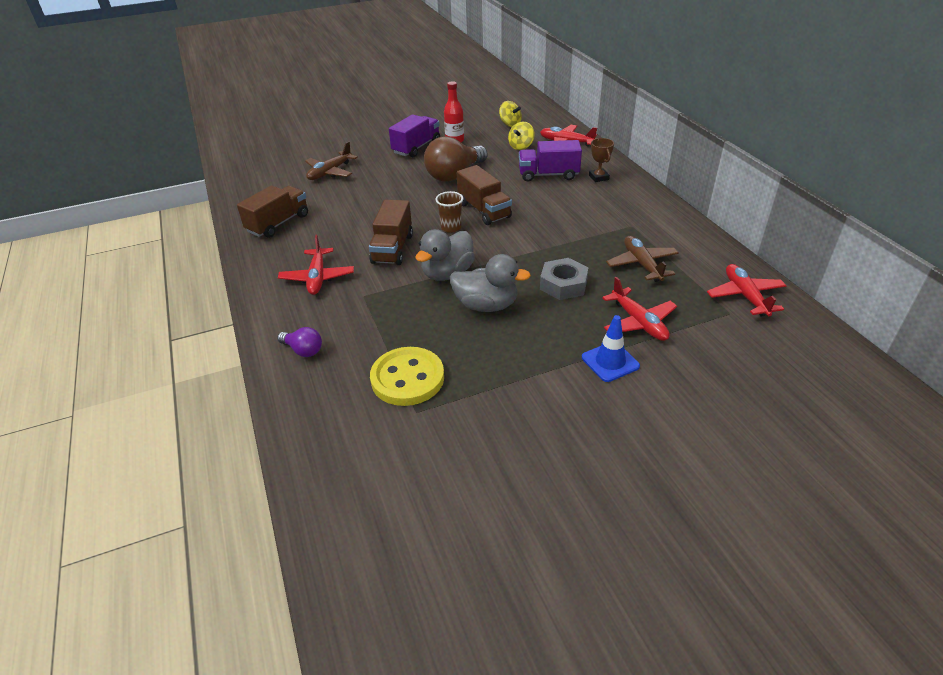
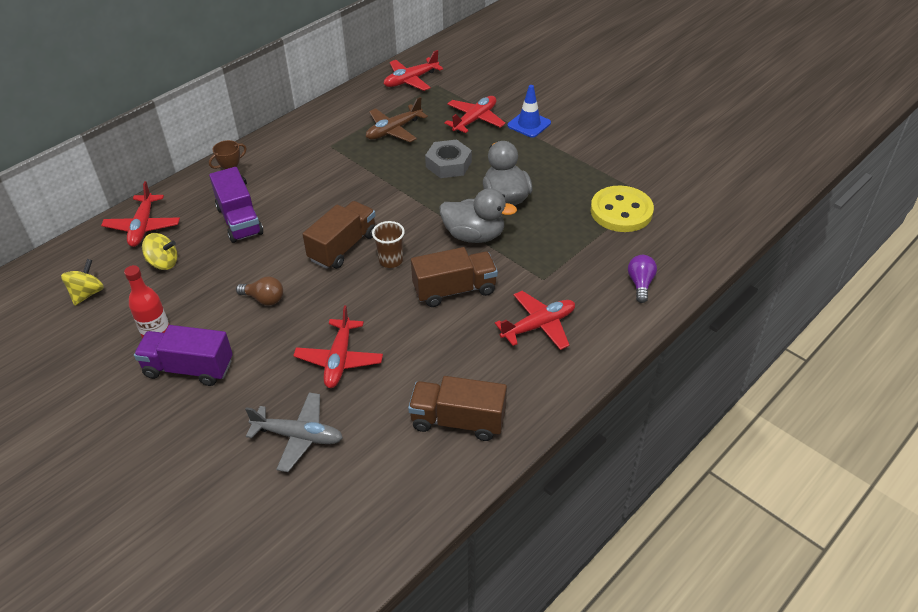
camera: 115 degrees left, 5 degrees up
brown plane [305,141,358,180] -> grey plane [245,392,343,472]
brown light bulb [424,136,488,182] -> brown light bulb [236,276,283,306], size x0.50
none -> red plane [293,305,383,388]

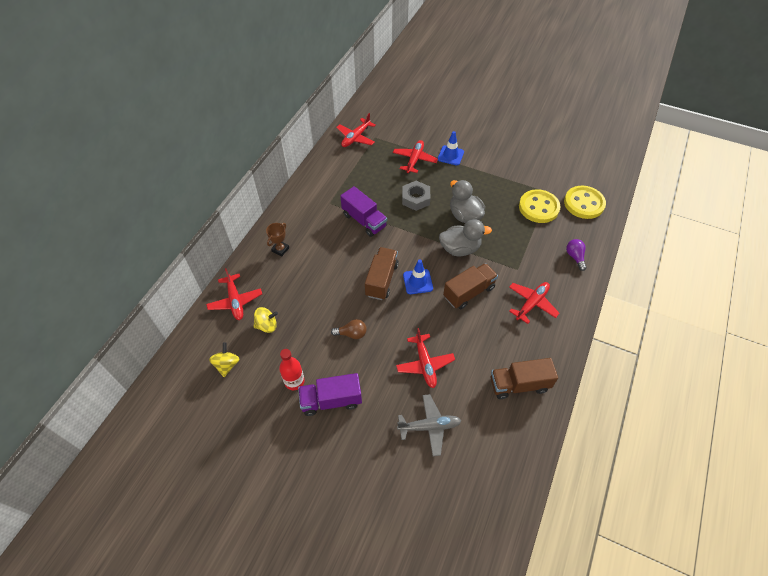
camera: 20 degrees left, 10 degrees up
purple truck [209,167,263,243] -> purple truck moved to [340,186,387,237]
brown plane [366,97,428,142] -> none
brown cup [372,221,405,268] -> blue traffic cone [403,260,433,294]
none -> yellow button [564,186,606,219]

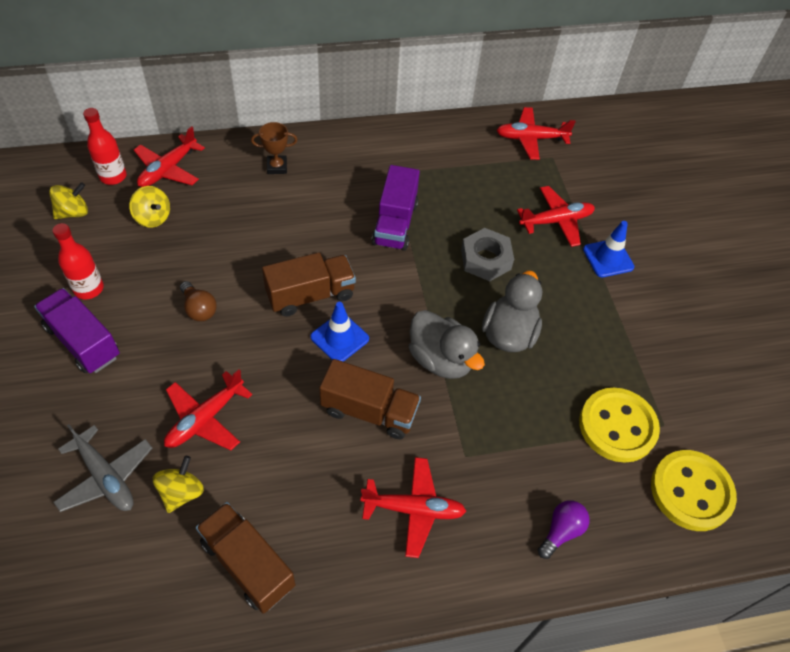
camera: 50 degrees right, 0 degrees up
none -> red bottle [83,108,127,185]
none -> yellow spinning top [153,456,204,513]

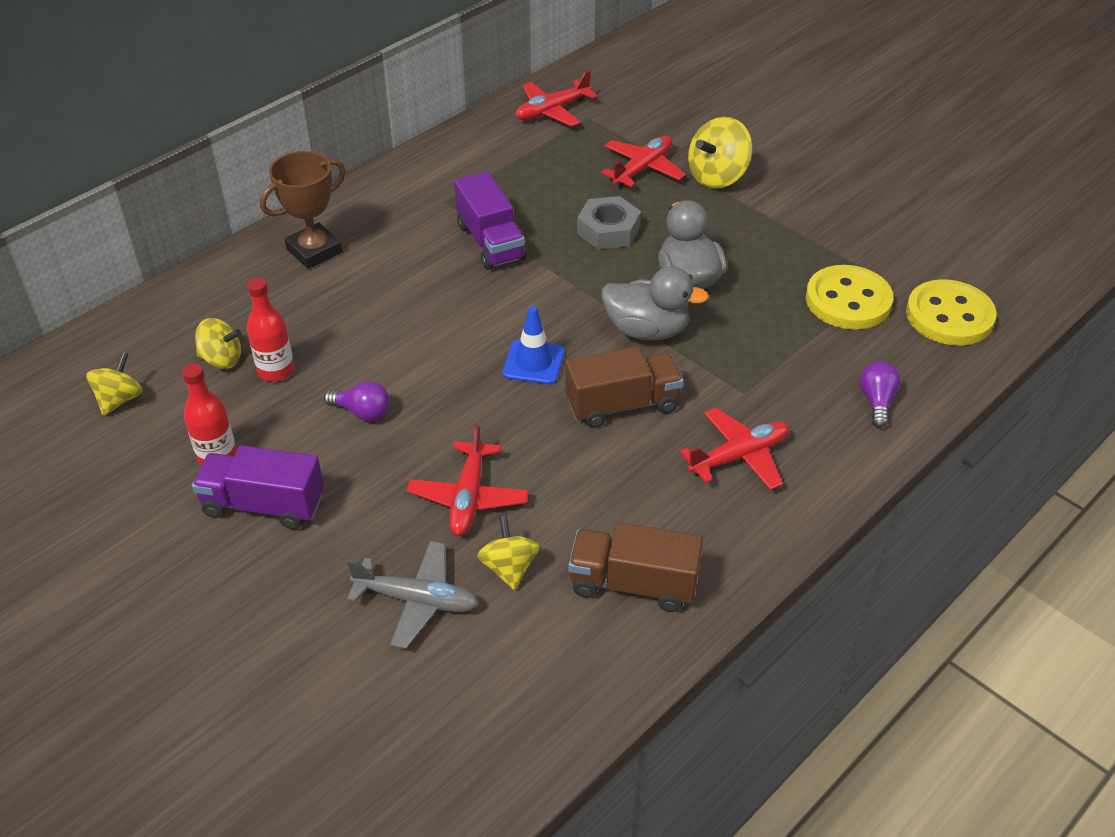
camera: 30 degrees left, 10 degrees down
red bottle [83,108,127,185] -> red bottle moved to [247,278,294,382]
red plane [134,126,205,187] -> none
brown light bulb [180,281,217,321] -> purple light bulb [324,381,390,421]
brown trophy [251,122,298,174] -> brown trophy [260,151,346,269], size x1.66
brown truck [262,252,356,317] -> none
blue traffic cone [583,221,634,277] -> yellow spinning top [688,117,753,189]

